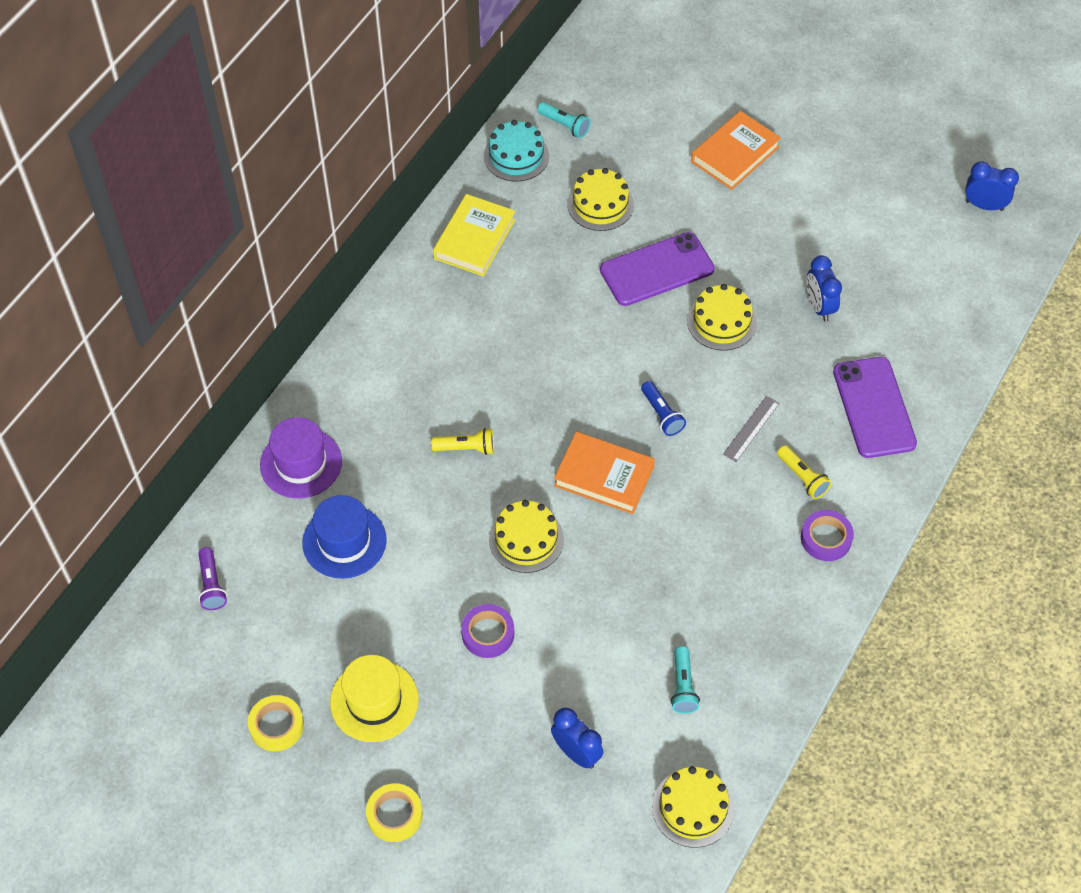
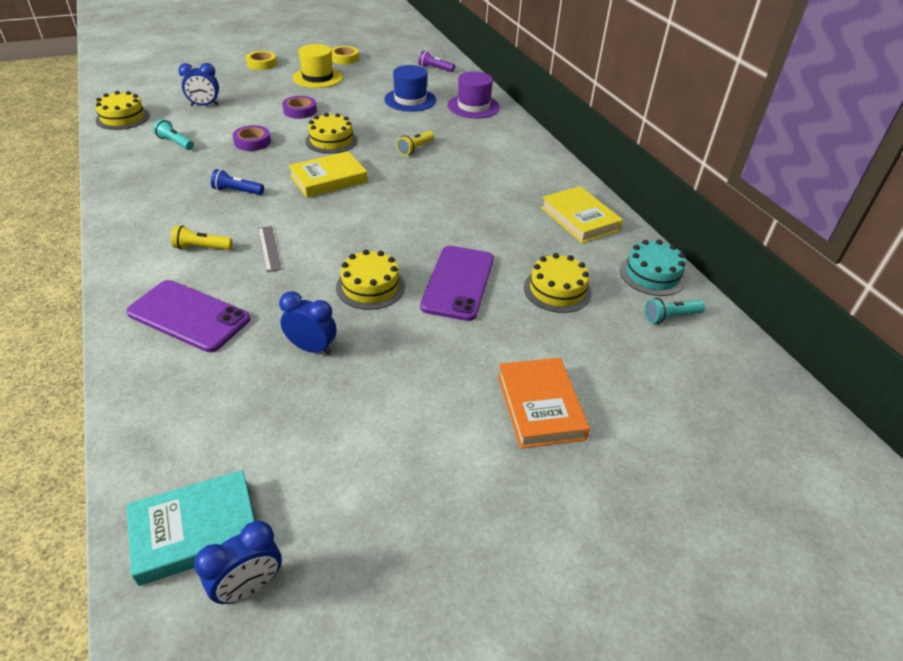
camera: 125 degrees right, 15 degrees down
orange book [554,432,655,514] -> yellow book [288,151,368,198]
blue flashlight [641,381,686,436] -> blue flashlight moved to [211,169,264,195]
purple tape [801,510,854,561] -> purple tape moved to [233,125,271,151]
none -> turquoise book [127,470,255,586]

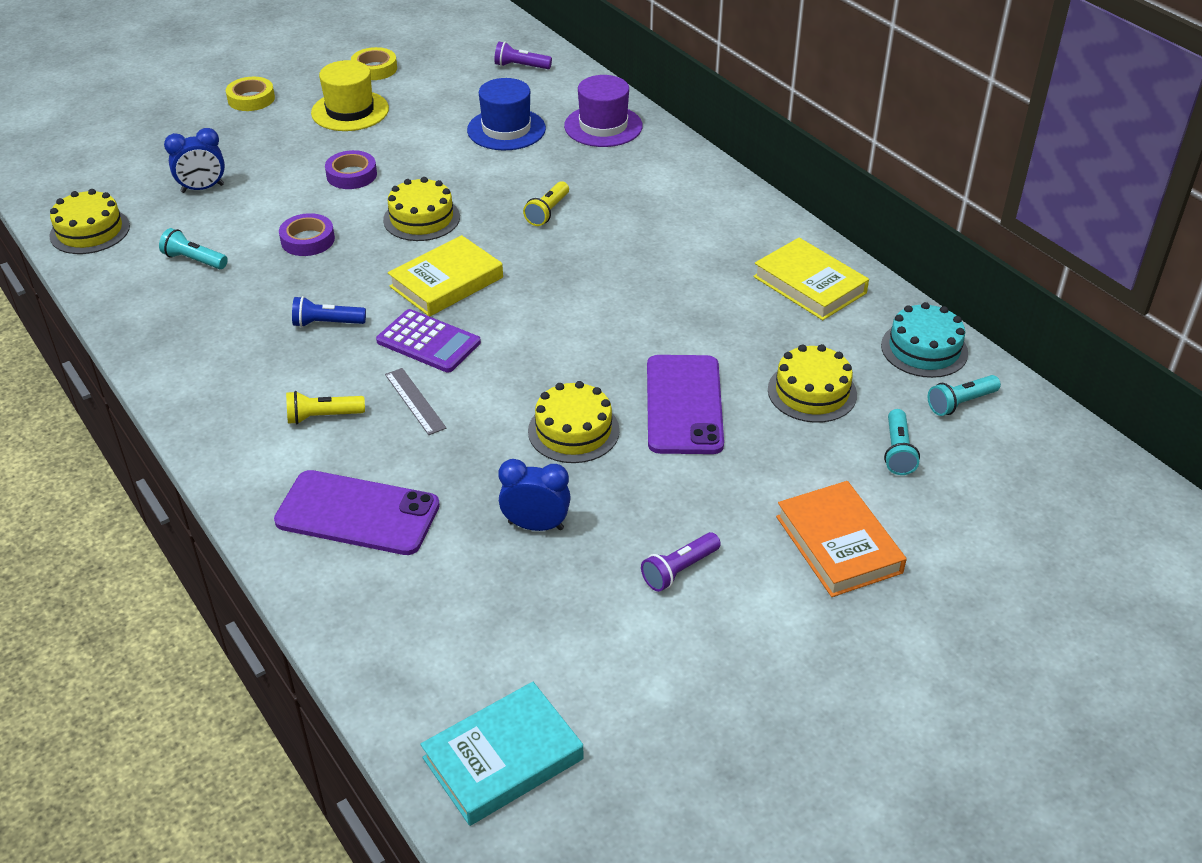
camera: 10 degrees left, 0 degrees up
blue clock [194,521,282,605] -> none
none -> purple calculator [376,309,481,373]
none -> purple flashlight [641,532,721,592]
none -> turquoise flashlight [884,409,920,475]

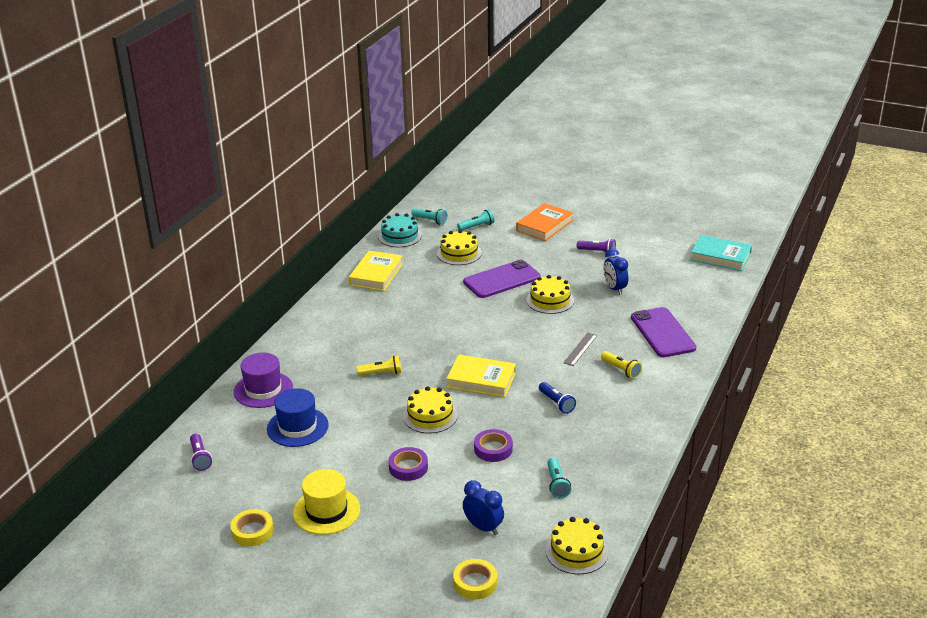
camera: 120 degrees left, 10 degrees down
yellow tape [226,77,275,111] -> yellow tape moved to [453,559,497,600]
purple calculator [376,309,481,373] -> none

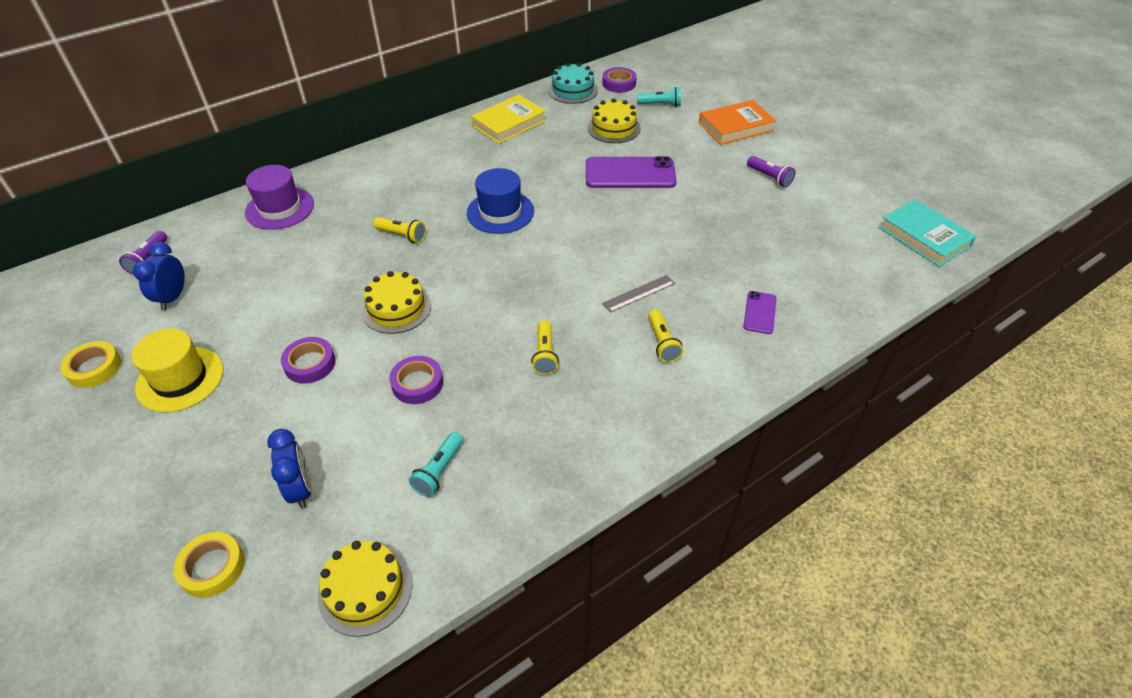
camera: 30 degrees right, 15 degrees up
blue hat [267,388,329,447] -> blue hat moved to [467,168,534,234]
turquoise flashlight [412,208,447,225] -> purple tape [602,67,637,93]
yellow book [446,355,516,397] -> none
yellow cake [526,275,574,314] -> none
blue flashlight [539,382,576,414] -> yellow flashlight [531,320,559,375]
blue clock [604,249,628,295] -> blue clock moved to [133,242,185,310]
purple phone [631,307,696,357] -> purple phone [743,291,776,334], size x0.51

